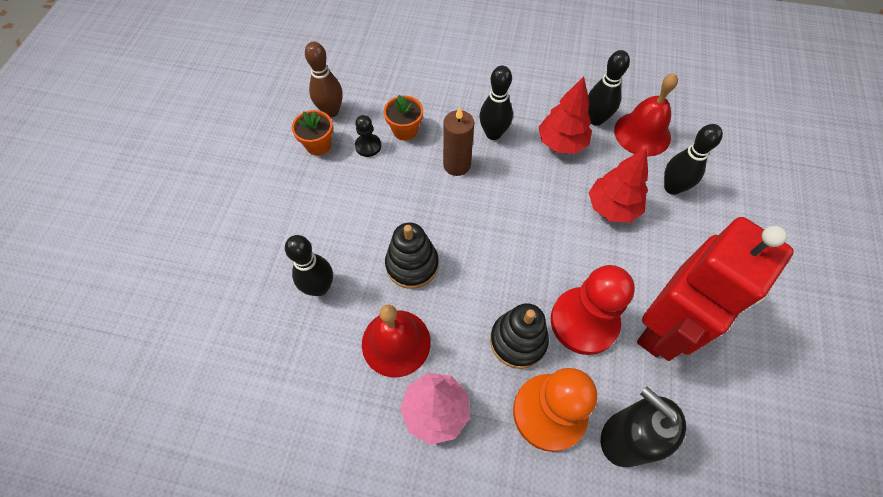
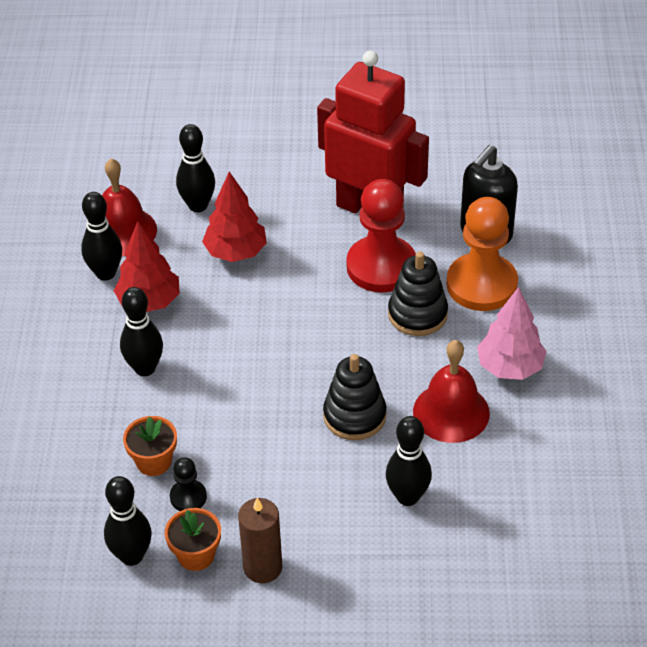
camera: 100 degrees left, 15 degrees down
brown bowling pin [305,42,343,117] -> black bowling pin [104,476,152,566]
brown candle [443,107,474,176] -> brown candle moved to [238,498,282,583]

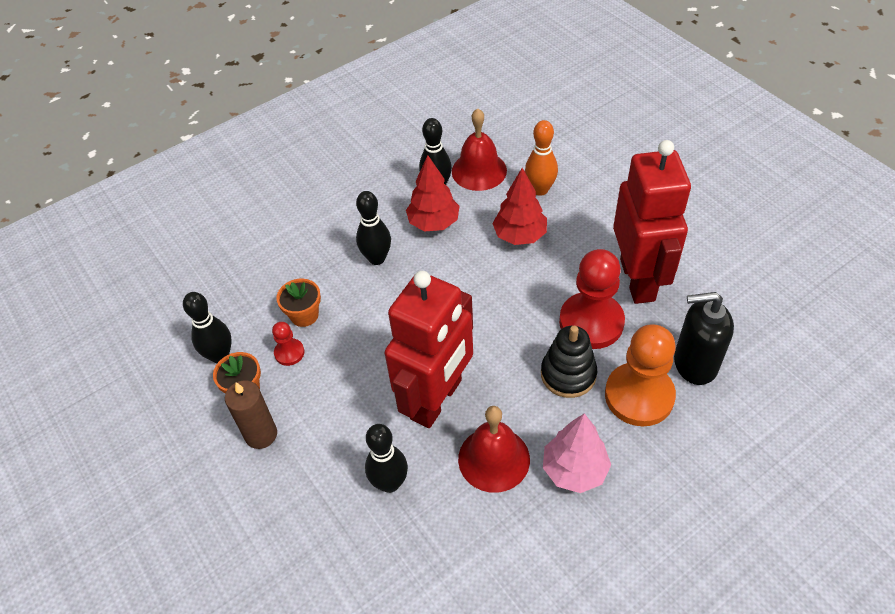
camera: 55 degrees right, 5 degrees up
black pawn [170,458,207,511] -> red pawn [272,322,305,366]
black bowling pin [176,124,215,212] -> orange bowling pin [525,120,558,196]
black stacking toy [323,354,386,440] -> red robot [385,271,473,428]

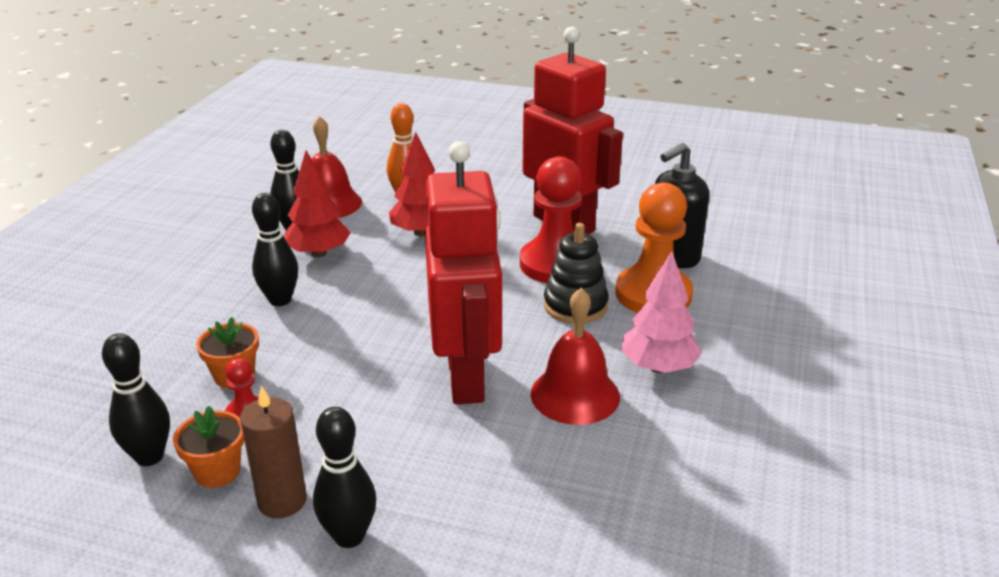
camera: 40 degrees left, 20 degrees down
black bowling pin [365,424,408,493] -> black bowling pin moved to [313,407,377,548]

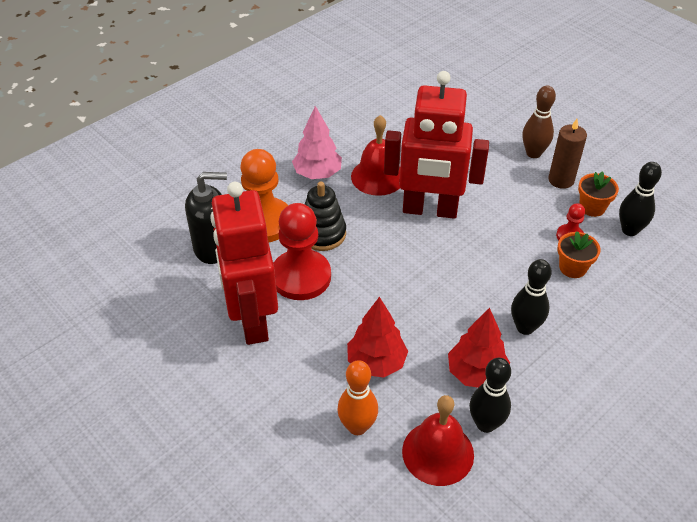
camera: 150 degrees left, 15 degrees up
black bowling pin [313,407,377,548] -> brown bowling pin [522,85,556,158]
red robot [425,141,502,405] -> red robot turned 105 degrees counterclockwise [384,71,489,219]

